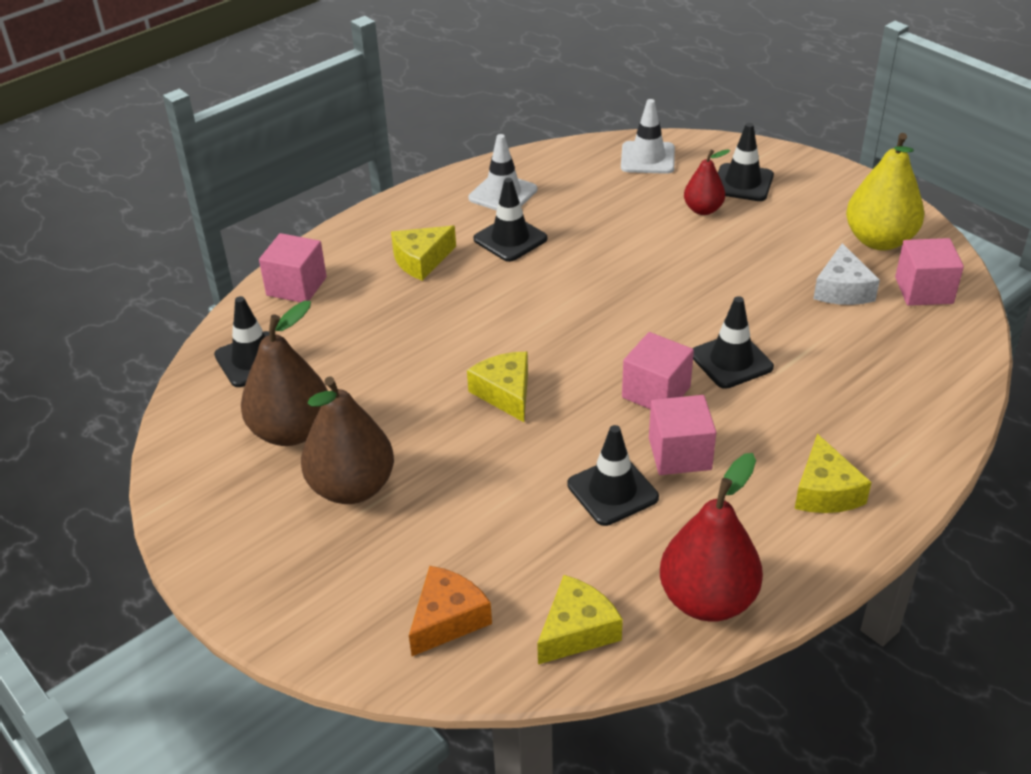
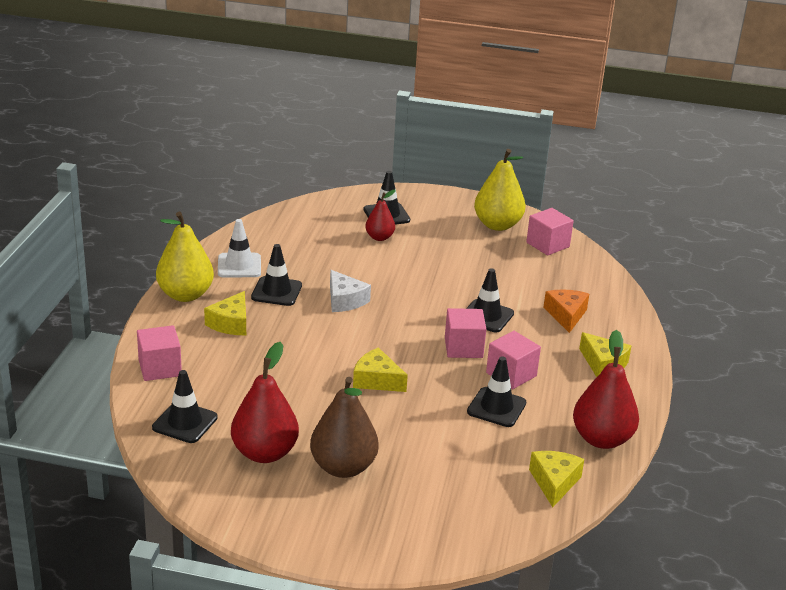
camera: 40 degrees left, 10 degrees down
brown pear [241,301,328,446] -> red pear [231,342,299,463]
orange cheese [409,566,492,656] -> orange cheese moved to [543,289,589,333]
white traffic cone [621,99,675,174] -> none
white cheese [813,243,880,305] -> white cheese moved to [330,270,371,312]
none -> yellow pear [156,212,214,302]

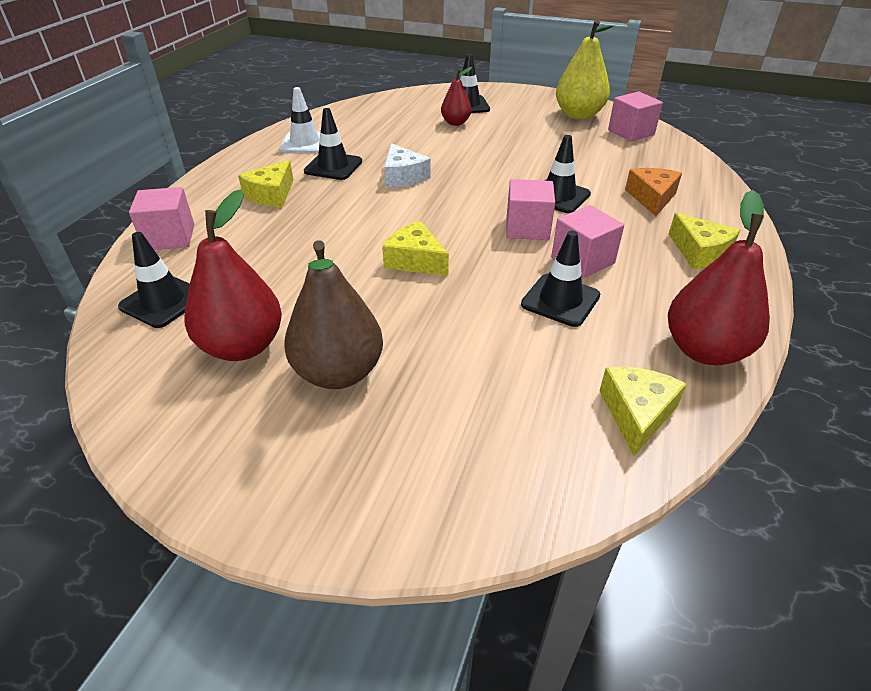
camera: 10 degrees right, 10 degrees up
yellow pear [156,212,214,302] -> none

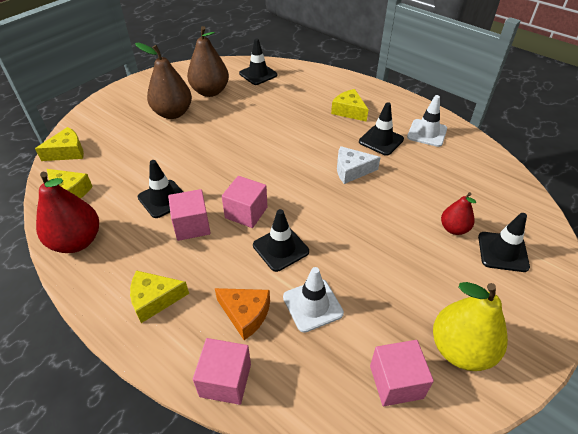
camera: 110 degrees right, 5 degrees up
pink cube [129,187,194,250] -> pink cube moved to [193,338,251,405]
red pear [185,189,282,361] -> brown pear [187,26,229,97]
yellow cheese [382,221,449,276] -> yellow cheese moved to [35,127,84,161]
none -> white traffic cone [283,267,344,333]

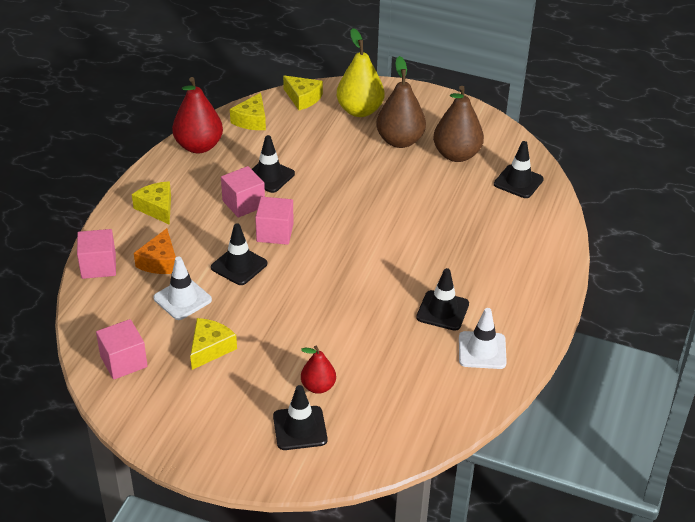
camera: 70 degrees right, 5 degrees down
yellow cheese [331,89,368,122] -> yellow cheese moved to [190,318,237,370]
white cheese [337,146,381,184] -> none
yellow pear [433,282,508,371] -> yellow pear moved to [337,28,384,117]

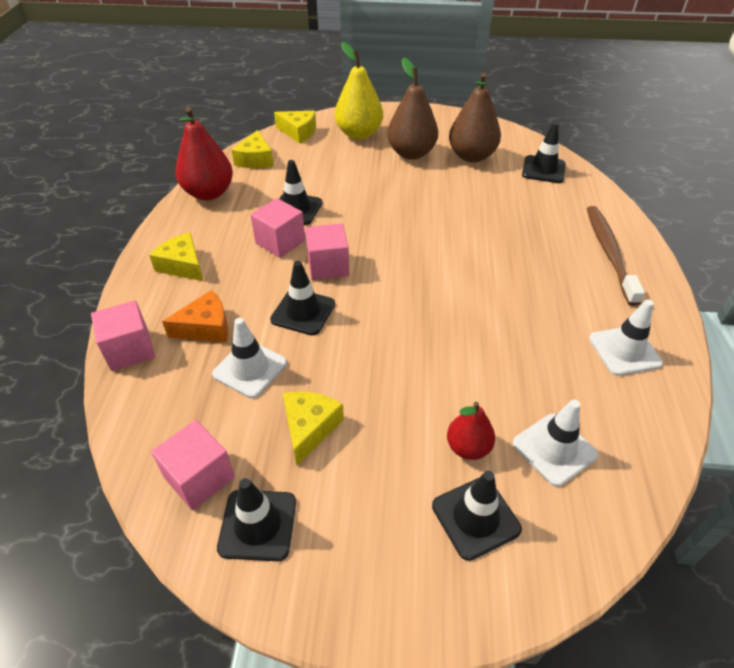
camera: 15 degrees left, 5 degrees up
orange cheese [134,228,176,274] -> orange cheese turned 105 degrees counterclockwise [162,290,228,342]
black traffic cone [416,268,469,331] -> black traffic cone moved to [217,478,296,561]
none -> white traffic cone [513,400,598,487]
none -> brown toothbrush [587,206,645,306]

